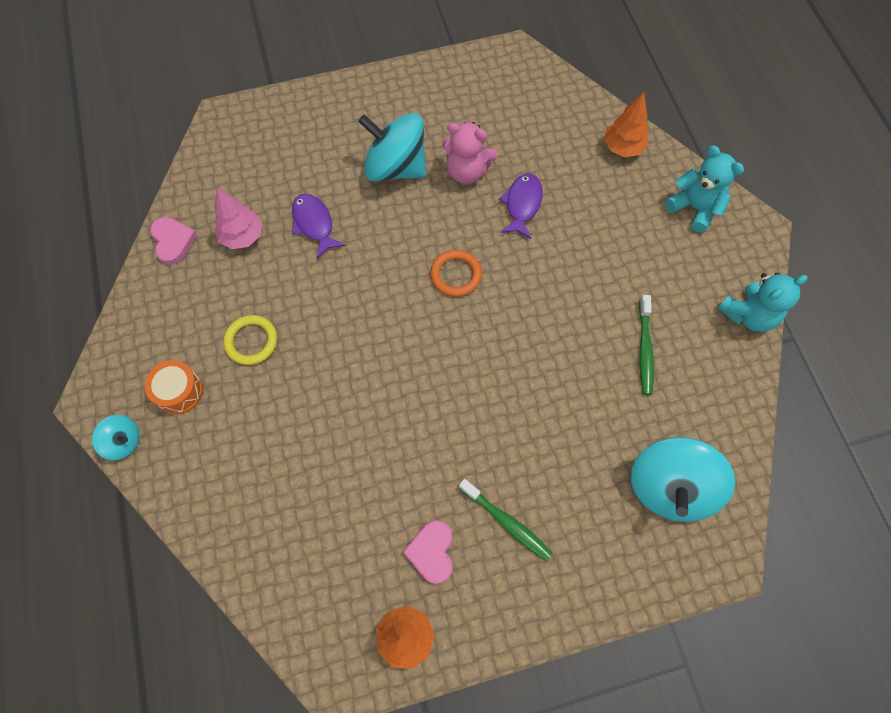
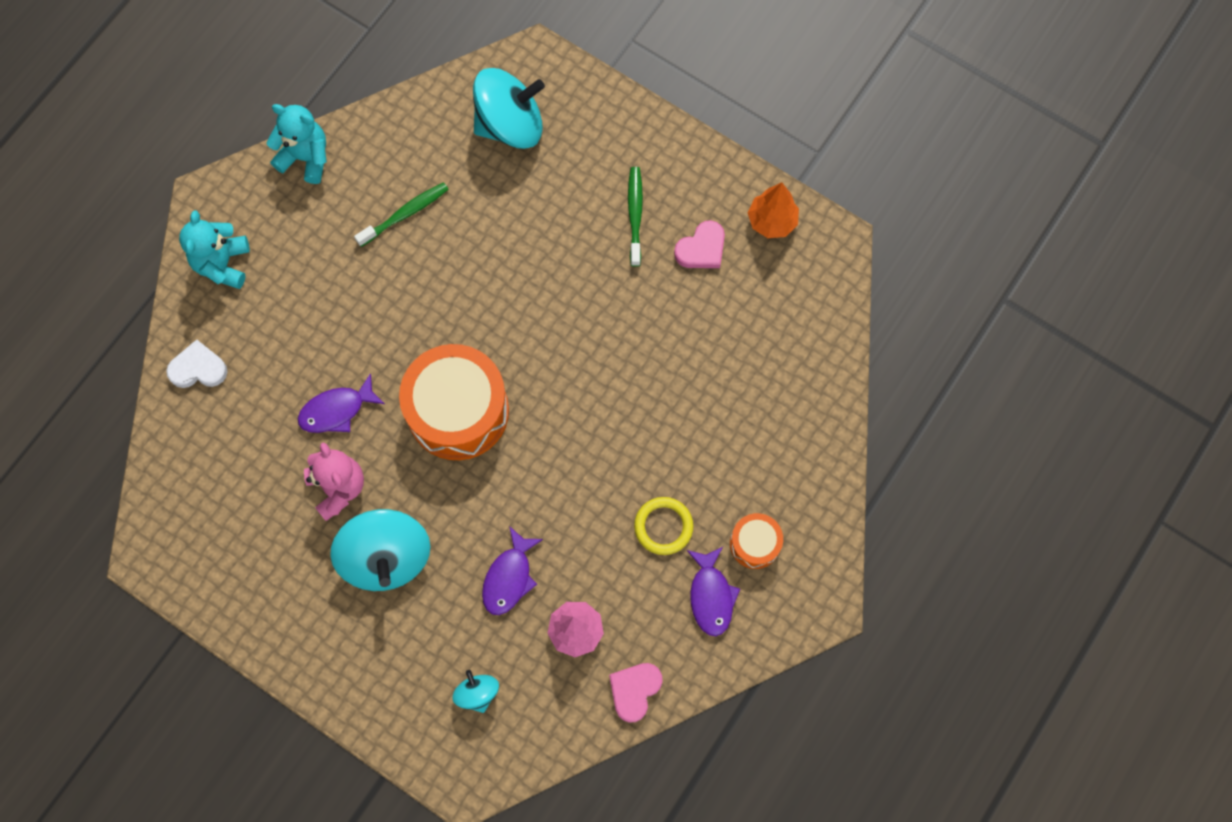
camera: 130 degrees left, 5 degrees up
turquoise spinning top [92,415,140,460] -> turquoise spinning top moved to [452,670,499,713]
orange ring [430,250,482,297] -> orange drum [399,344,509,460]
orange tree [604,92,649,157] -> white heart [166,339,228,388]
none -> purple fish [687,547,740,636]

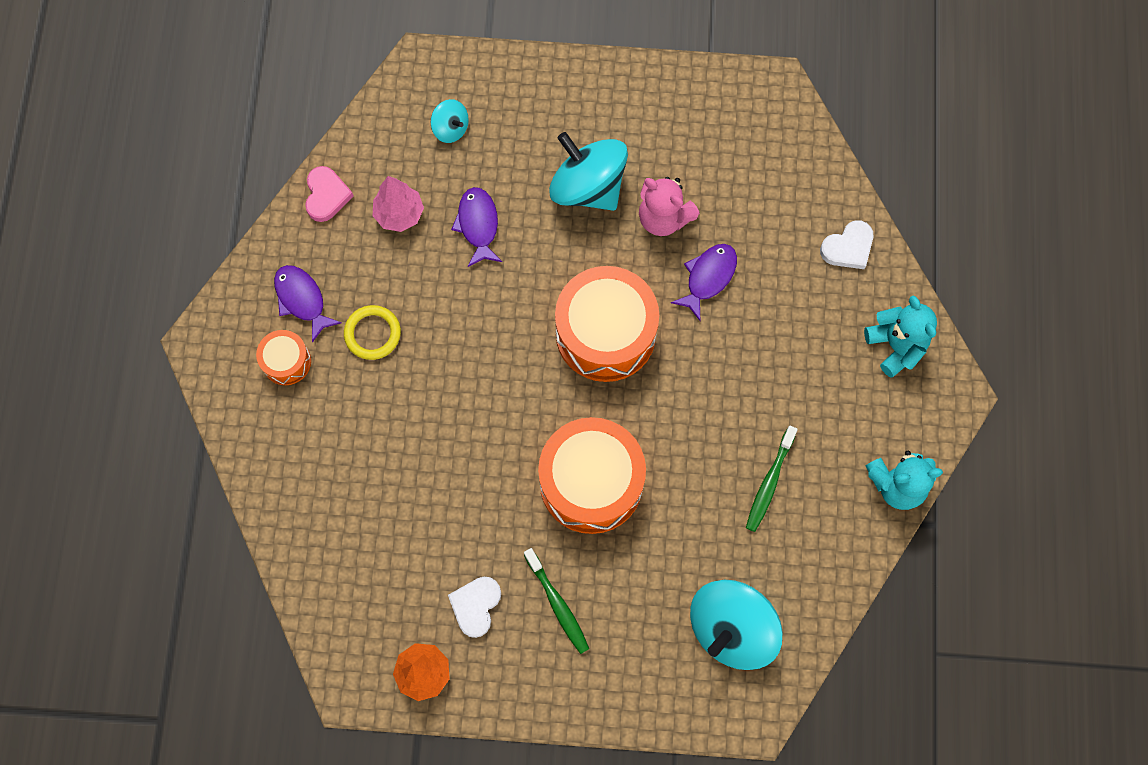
camera: 150 degrees right, 0 degrees up
pink heart [674,220,725,268] -> white heart [448,577,501,638]
none -> orange drum [538,417,646,534]

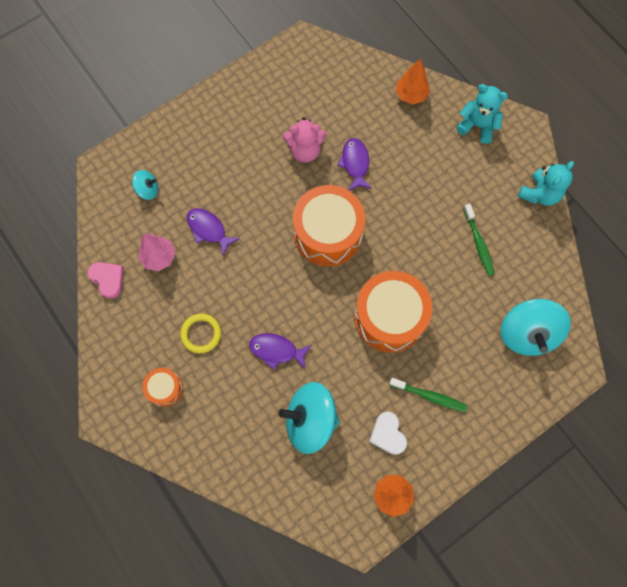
camera: 40 degrees left, 0 degrees up
purple fish [274,265,342,343] -> purple fish moved to [249,333,312,370]
turquoise spinning top [549,132,628,211] -> turquoise spinning top moved to [279,382,340,454]
white heart [820,220,873,269] -> orange tree [396,59,430,104]

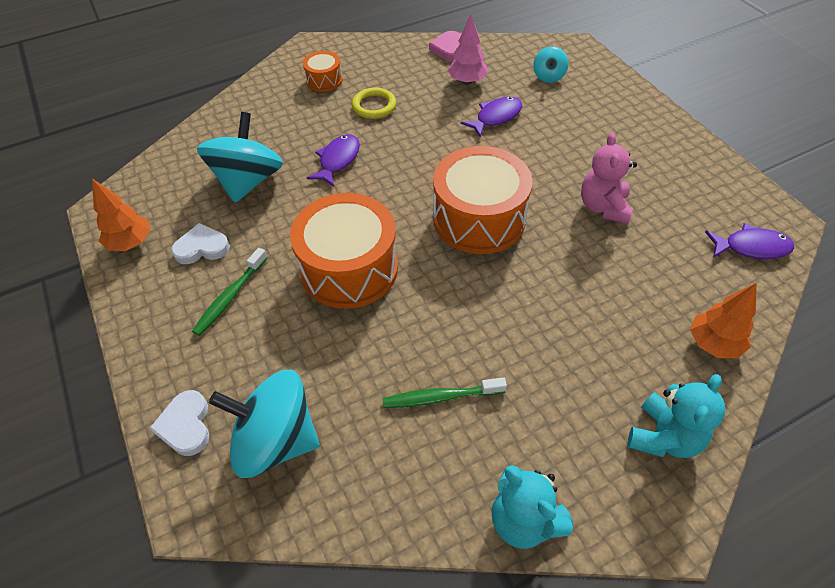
camera: 100 degrees right, 20 degrees down
pink heart [88,262,124,299] -> pink heart turned 120 degrees clockwise [429,31,461,61]
purple fish [337,138,372,191] -> purple fish moved to [705,223,794,259]
none -> white heart [149,390,209,456]

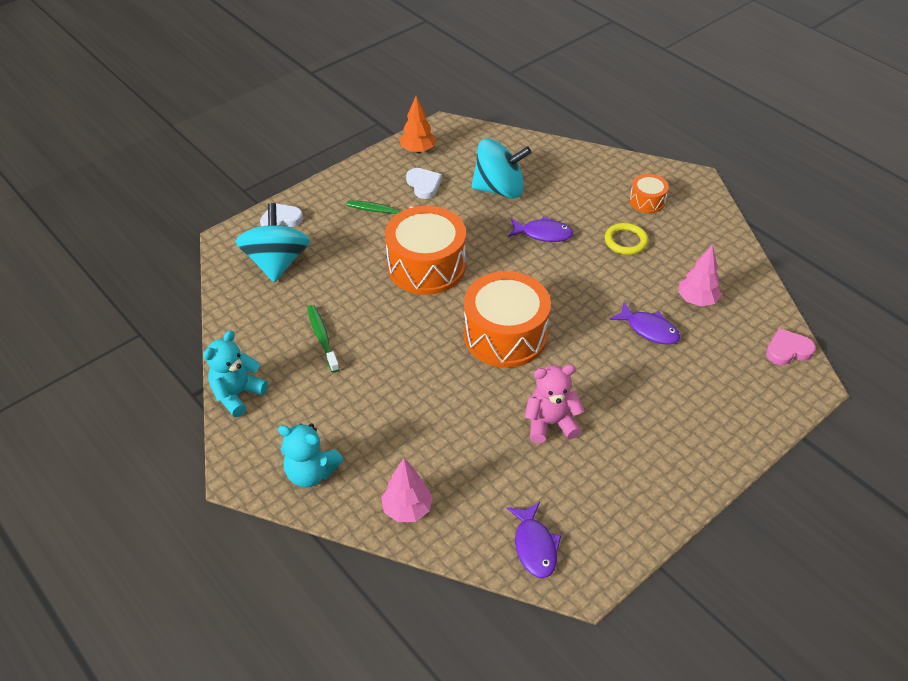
camera: 75 degrees right, 5 degrees down
pink heart [429,31,461,61] -> pink heart moved to [766,328,816,365]
turquoise spinning top [533,46,568,83] -> none
orange tree [690,283,756,358] -> pink tree [381,458,432,522]

